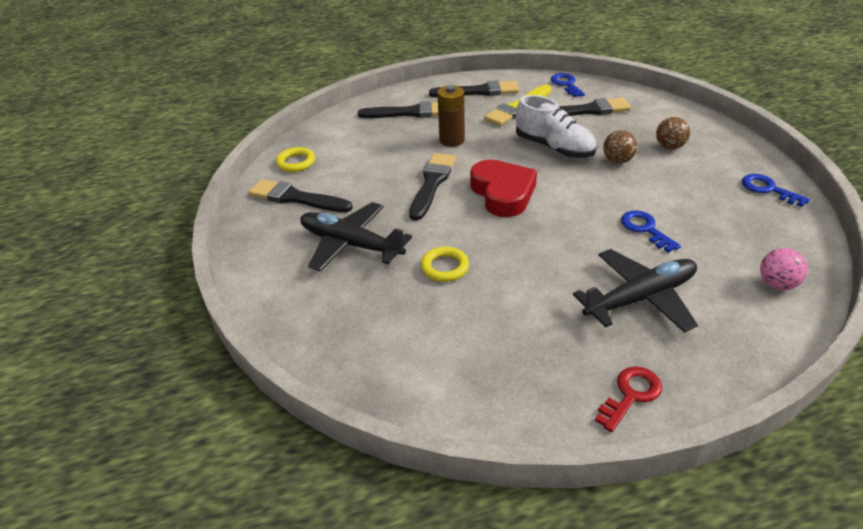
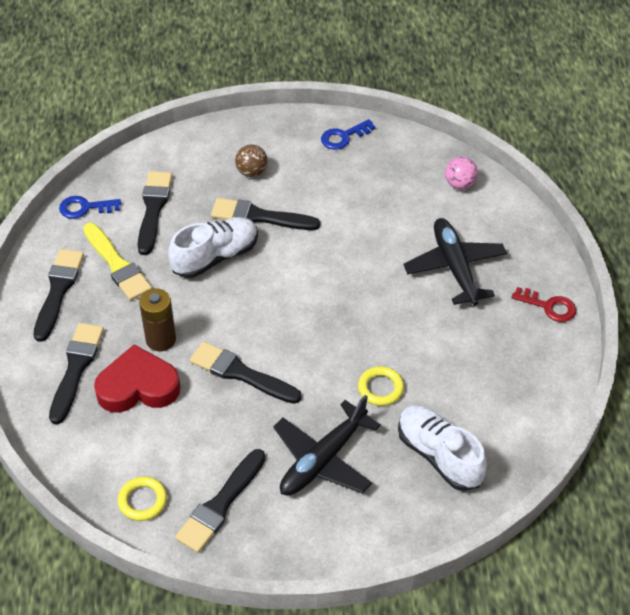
camera: 80 degrees left, 10 degrees up
red heart [470,160,537,217] -> red heart moved to [94,344,180,413]
red key [595,366,662,432] -> red key turned 150 degrees clockwise [512,287,576,322]
brown ball [603,130,637,164] -> black brush [211,198,320,230]
blue key [621,210,681,253] -> none
none -> white shoe [398,405,487,491]

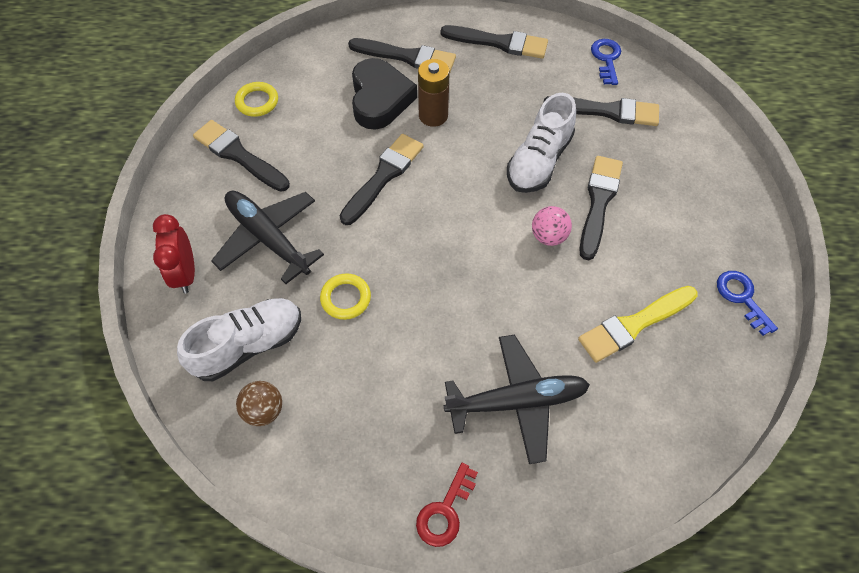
camera: 95 degrees right, 10 degrees up
yellow brush [83,223,152,300] -> yellow brush moved to [578,286,698,363]
red heart [94,344,180,413] -> black heart [352,58,417,130]
white shoe [168,217,258,278] -> white shoe turned 60 degrees clockwise [507,93,576,193]
brown ball [235,144,268,177] -> brown ball moved to [236,381,282,426]
pink ball [445,157,478,190] -> pink ball moved to [532,206,572,246]
none -> red clock [153,214,195,293]

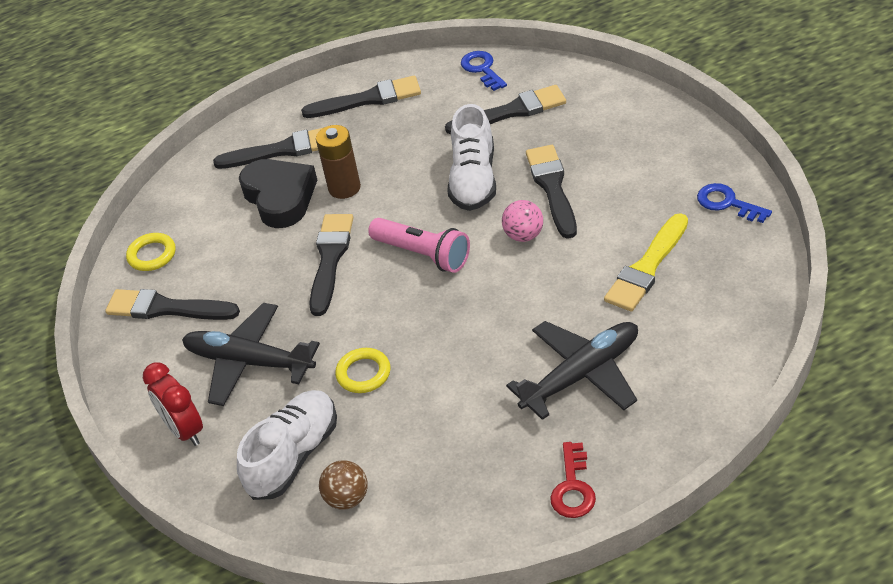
camera: 20 degrees left, 15 degrees down
none -> pink flashlight [368,218,470,273]

